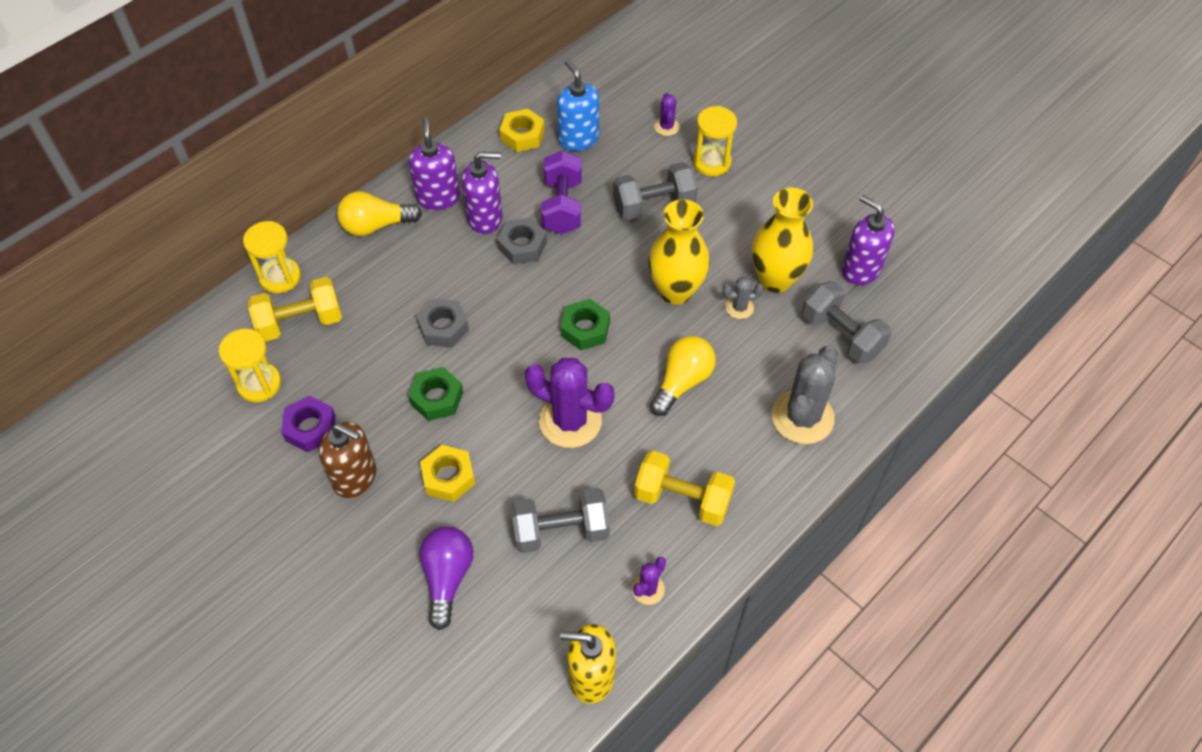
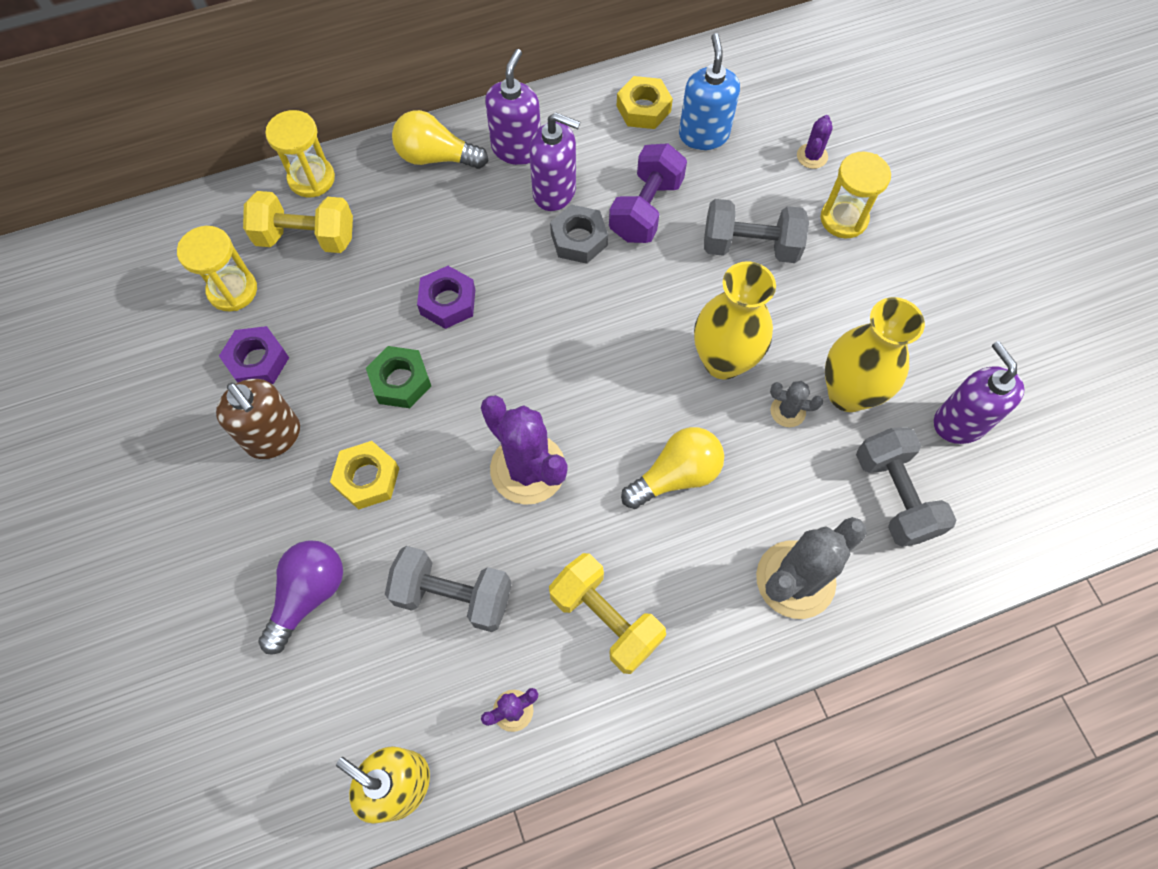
camera: 25 degrees right, 10 degrees up
grey nut [416,298,469,347] -> purple nut [417,266,475,329]
green nut [561,299,610,350] -> none

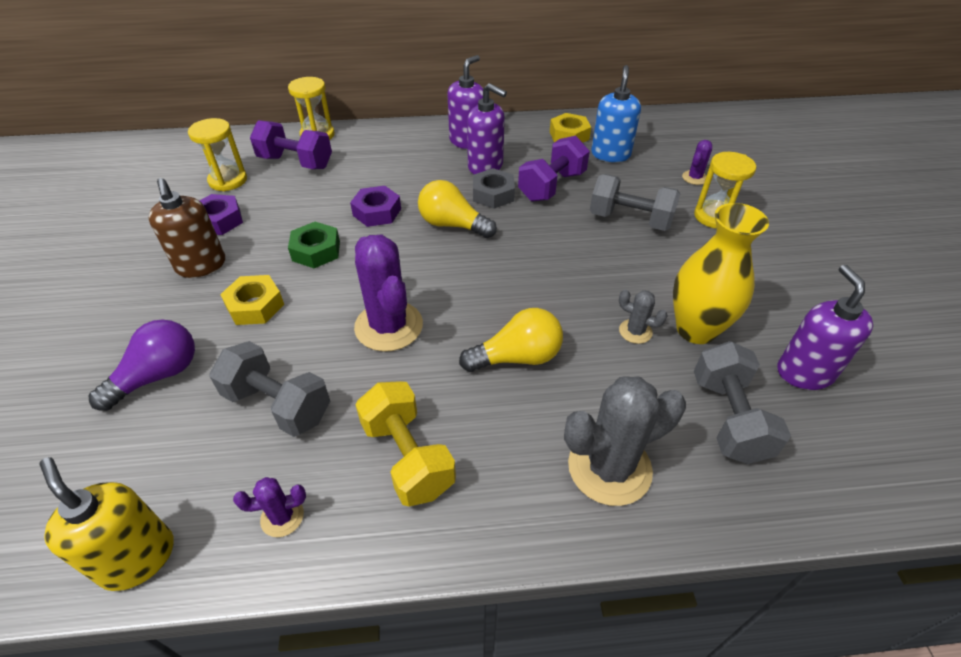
camera: 15 degrees right, 20 degrees down
yellow dumbbell [243,191,353,253] -> purple dumbbell [250,120,332,169]
yellow light bulb [392,110,488,169] -> yellow light bulb moved to [418,180,497,238]
yellow vase [694,261,776,380] -> none

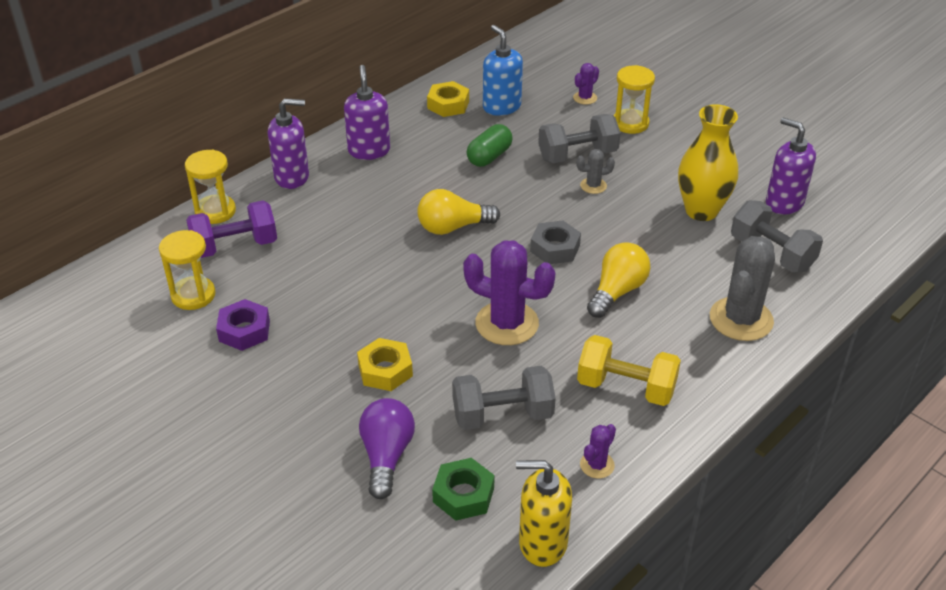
camera: 40 degrees left, 5 degrees down
brown soap dispenser [149,178,225,278] -> none
green nut [288,222,340,268] -> green nut moved to [432,458,495,521]
purple nut [350,186,401,227] -> none
purple soap dispenser [467,83,507,174] -> purple soap dispenser moved to [268,98,309,189]
grey nut [473,168,515,209] -> grey nut moved to [530,221,581,264]
purple dumbbell [518,136,590,202] -> green capsule [467,124,513,167]
grey cactus [619,290,668,344] -> grey cactus moved to [576,149,615,194]
purple cactus [682,140,712,185] -> purple cactus turned 45 degrees clockwise [573,63,599,105]

